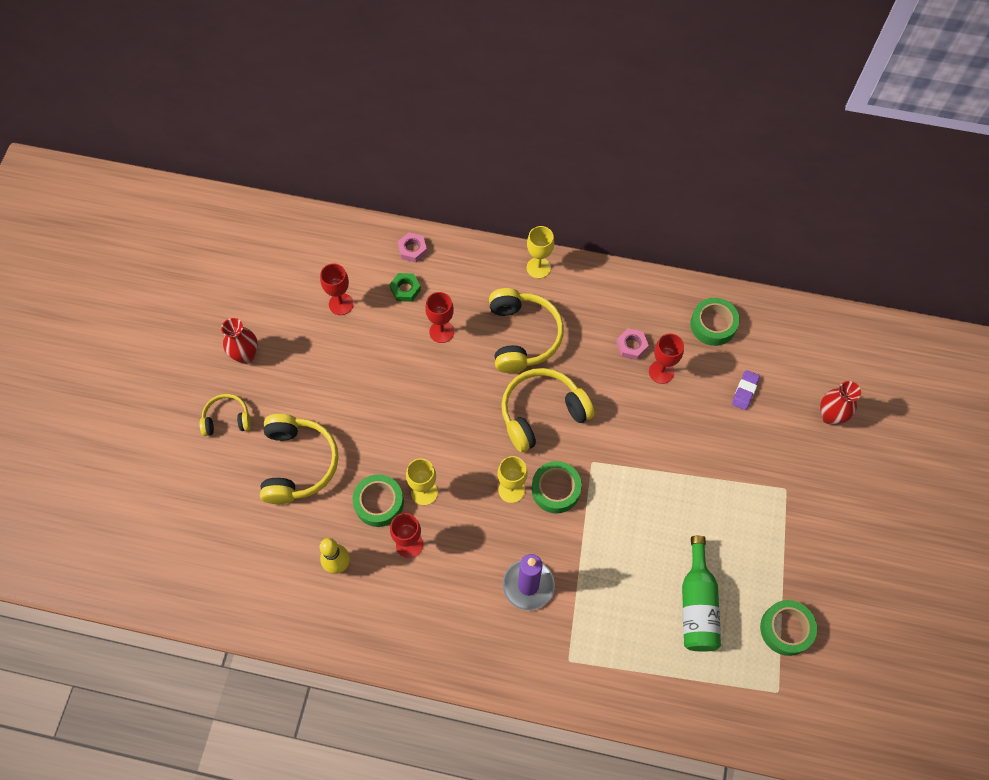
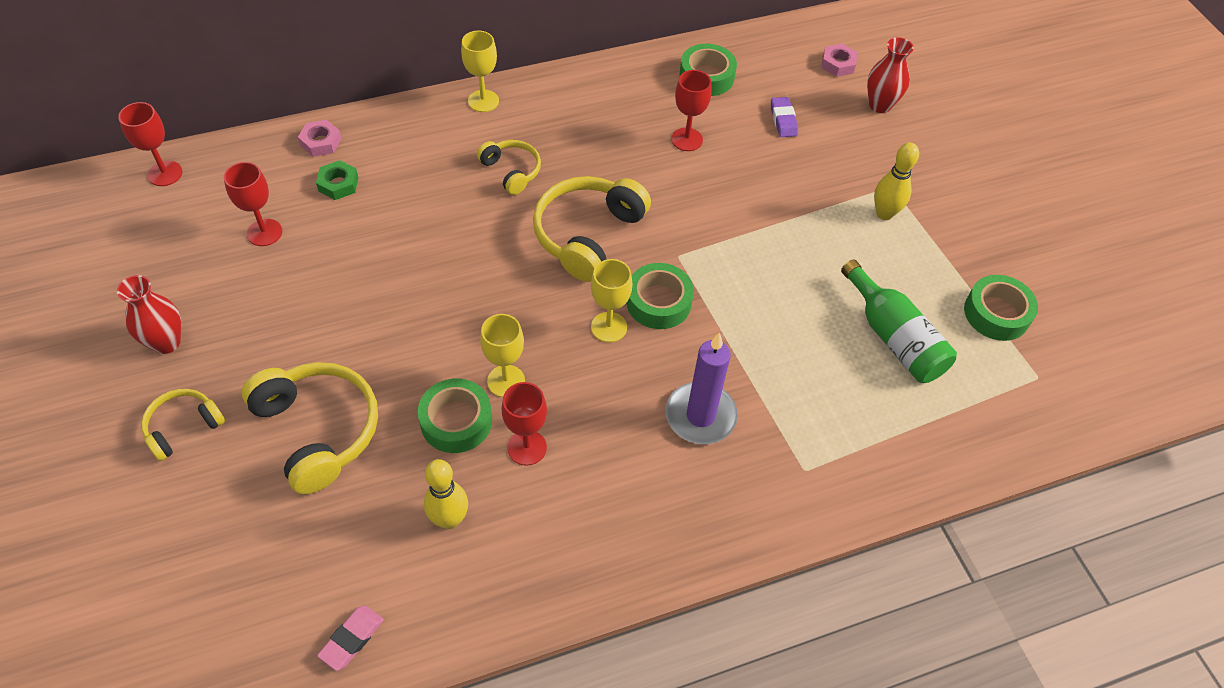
camera: 35 degrees left, 10 degrees down
red goblet [425,292,454,343] -> red goblet moved to [118,102,183,186]
yellow headphones [489,288,564,373] -> yellow headphones [477,140,541,195], size x0.56
pink nut [616,329,649,360] -> pink nut moved to [821,44,858,77]
none -> pink eraser [317,605,384,671]
none -> yellow bowling pin [874,143,919,220]

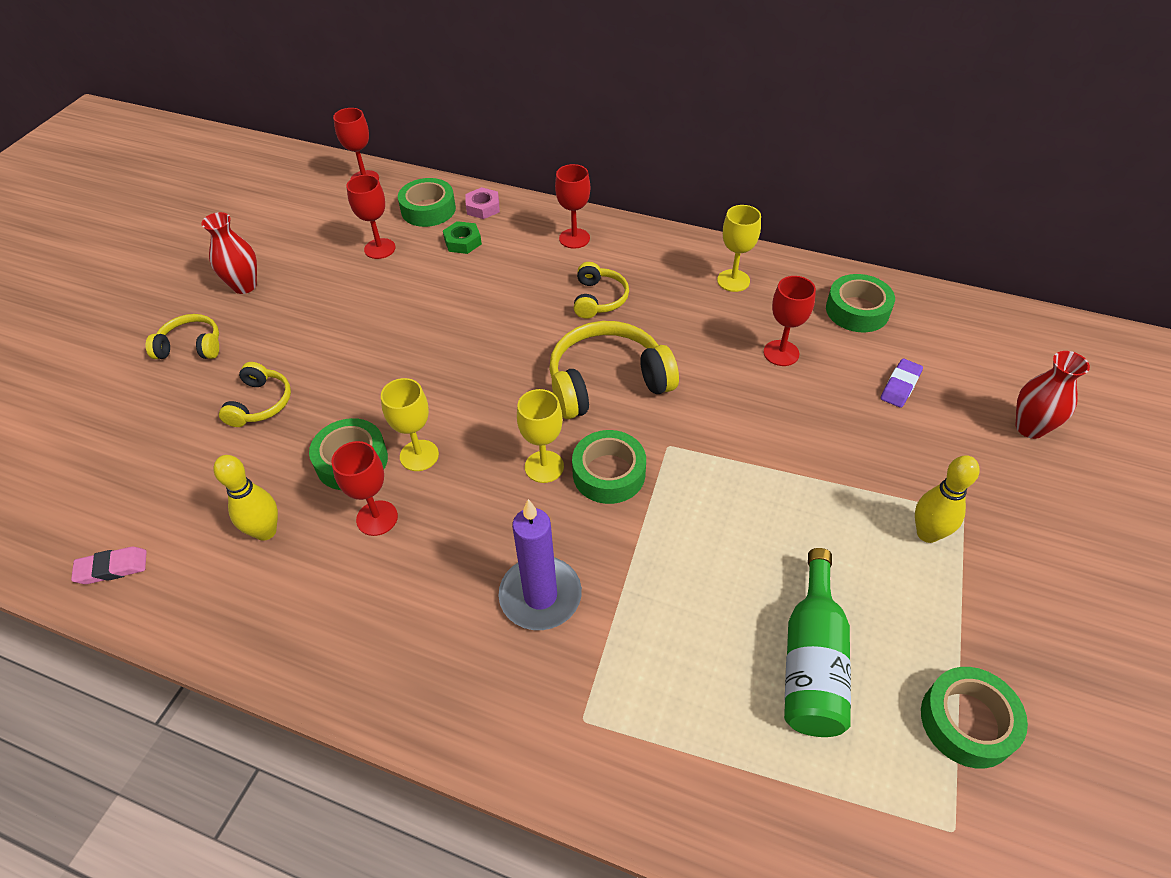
camera: 45 degrees right, 5 degrees down
yellow headphones [242,362,378,494] -> yellow headphones [219,362,291,427], size x0.56
yellow goblet [461,30,499,112] -> yellow goblet moved to [717,205,761,292]
pink nut [821,44,858,77] -> none
none -> green tape [398,178,456,227]
none -> red goblet [555,164,590,249]

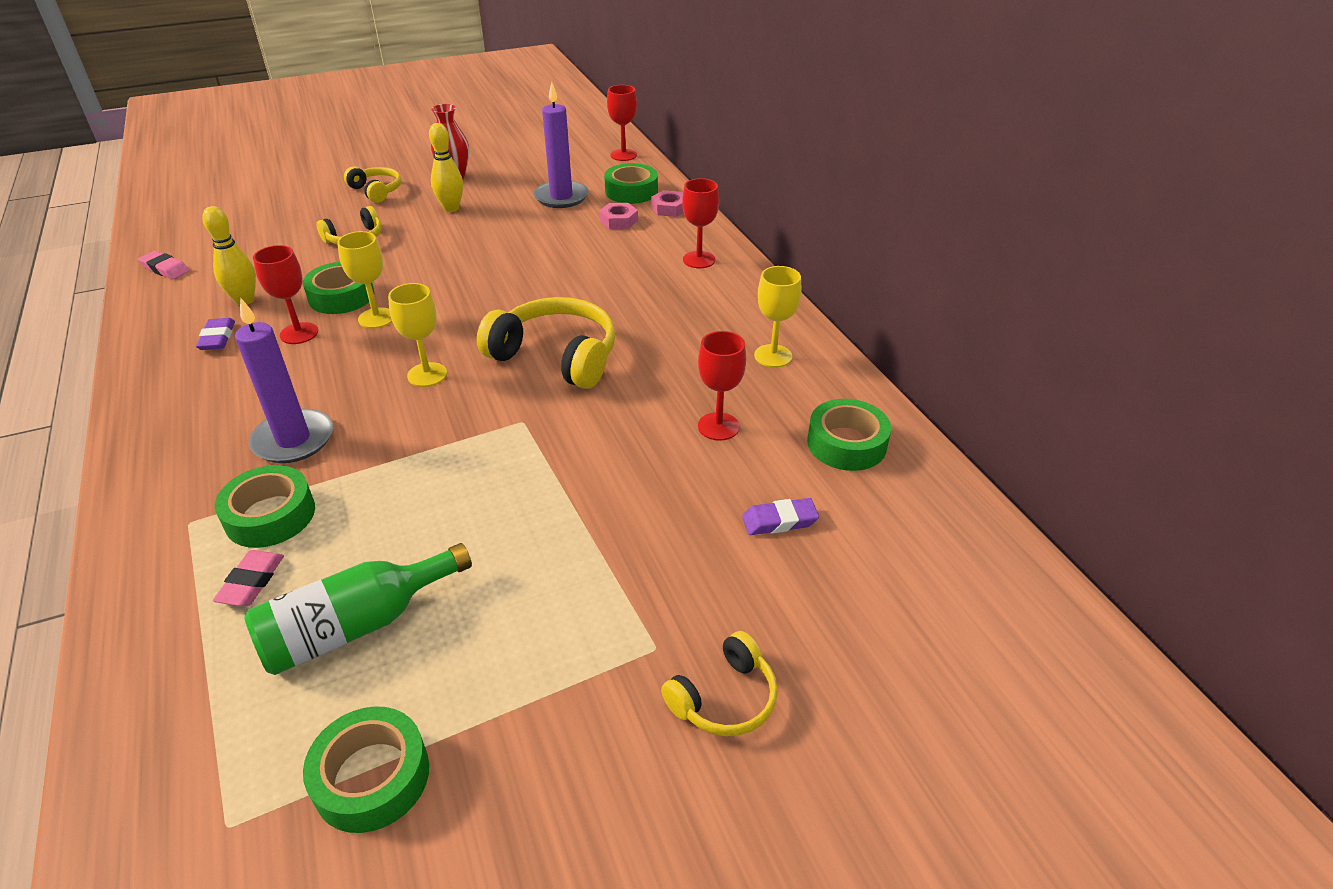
camera: 45 degrees right, 10 degrees down
red goblet [347,175,396,259] -> purple candle [534,82,588,208]
green nut [443,221,482,254] -> pink nut [599,203,638,229]
green tape [572,430,646,504] -> green tape moved to [215,465,315,548]
yellow headphones [574,262,629,319] -> yellow headphones moved to [661,631,778,736]
yellow bowling pin [915,455,980,543] -> yellow bowling pin moved to [429,123,463,212]
red vase [1015,351,1090,439] -> none
none -> purple eraser [196,318,235,350]
none -> pink eraser [213,550,284,606]

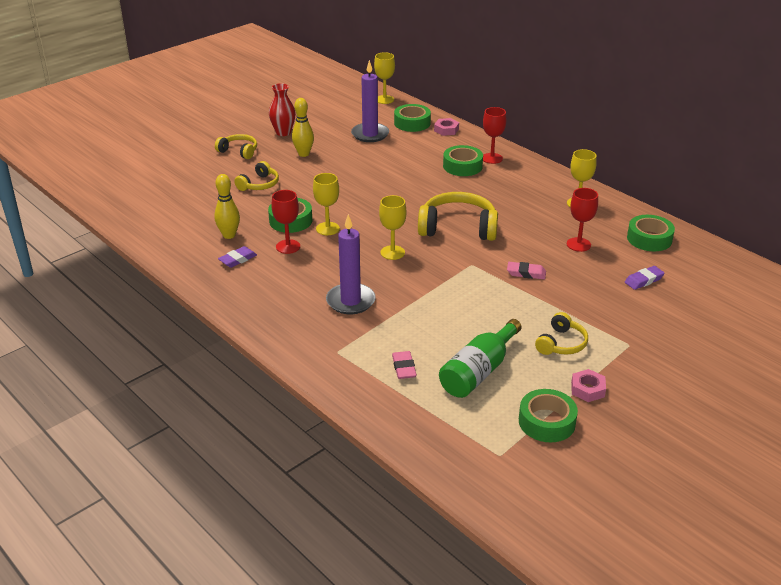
camera: 20 degrees left, 5 degrees down
pink eraser [138,251,189,279] -> pink eraser moved to [507,262,546,279]
purple eraser [196,318,235,350] -> purple eraser turned 75 degrees clockwise [218,246,257,268]
green tape [215,465,315,548] -> green tape moved to [443,145,483,176]
pink nut [599,203,638,229] -> pink nut moved to [571,369,606,402]
red goblet [607,85,637,161] -> yellow goblet [374,52,395,104]
yellow headphones [661,631,778,736] -> yellow headphones moved to [535,312,588,355]

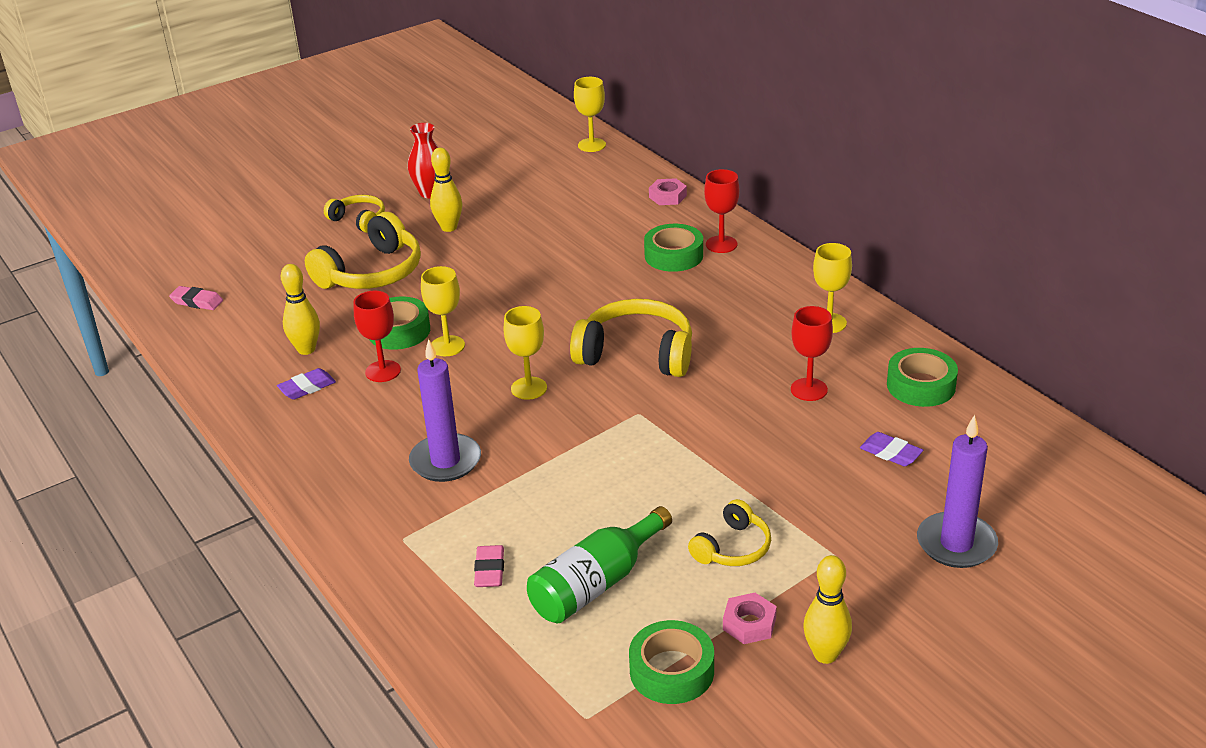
camera: 10 degrees right, 0 degrees up
yellow headphones [234,161,279,191] -> yellow headphones [305,212,421,289], size x1.77
purple candle [351,60,389,142] -> purple candle moved to [917,415,998,568]
green tape [394,104,431,132] -> none
pink eraser [507,262,546,279] -> pink eraser moved to [169,286,223,310]
purple eraser [625,266,665,290] -> purple eraser turned 60 degrees clockwise [860,432,923,466]
none -> yellow bowling pin [803,555,852,664]

